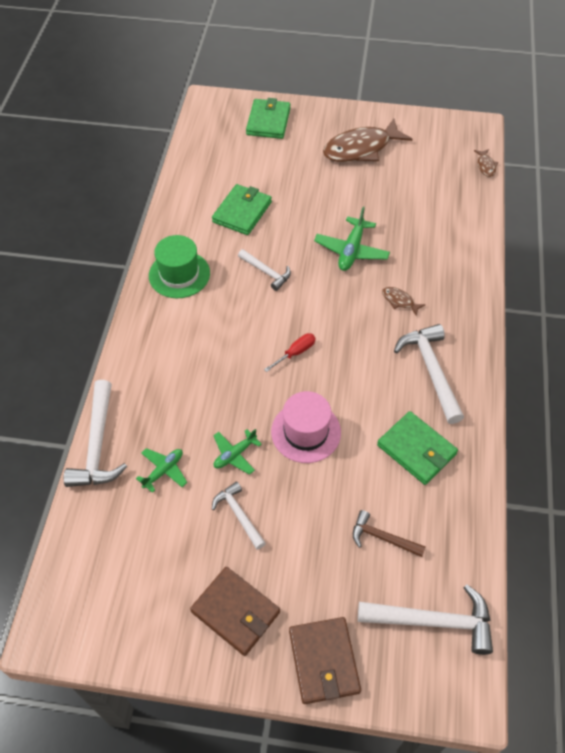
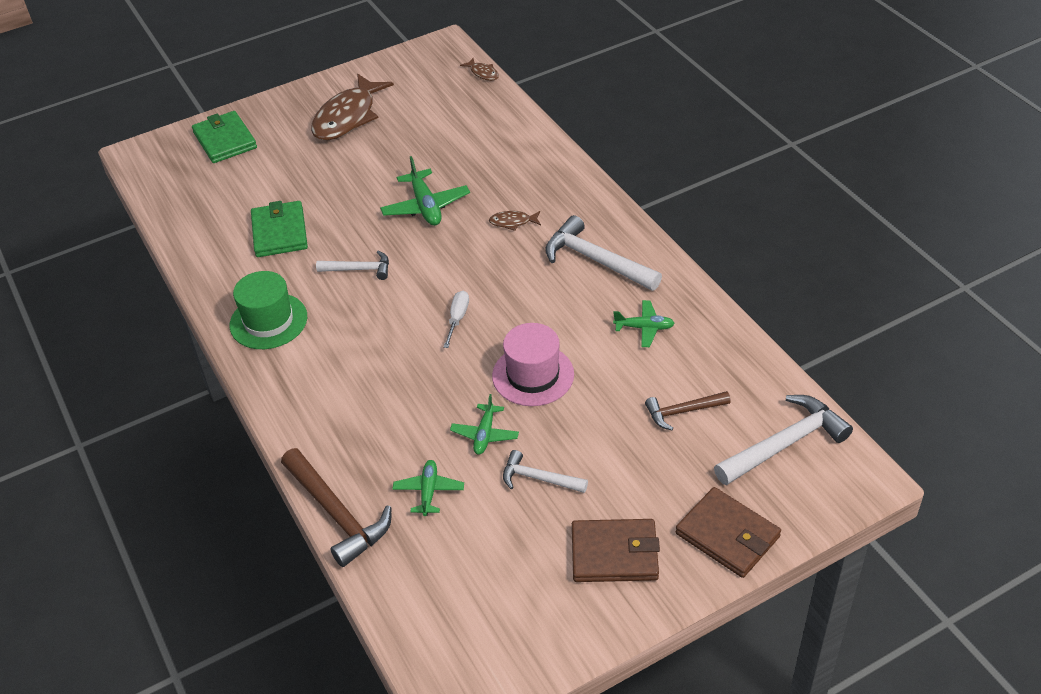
camera: 35 degrees left, 10 degrees down
white hammer [64,380,127,487] -> brown hammer [281,448,391,567]
red screwdriver [264,333,316,372] -> white screwdriver [443,291,469,348]
green wallet [377,411,458,485] -> green plane [613,300,675,347]

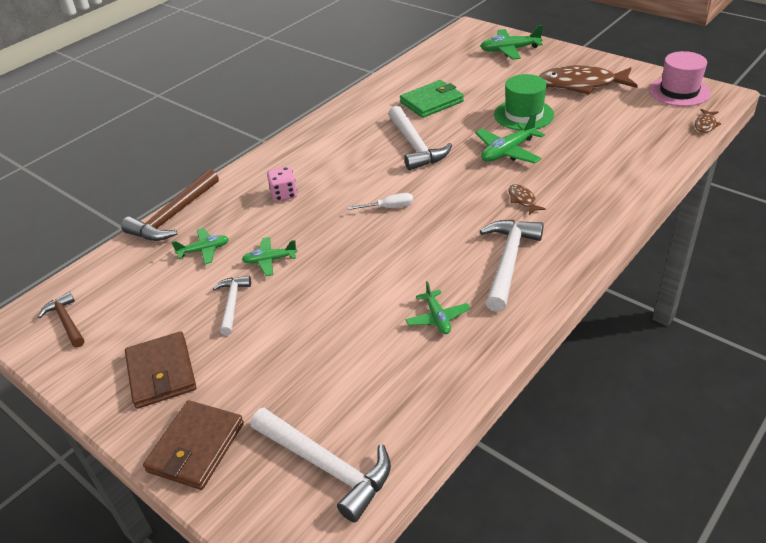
camera: 70 degrees right, 5 degrees down
green wallet [192,111,257,163] -> green plane [480,25,543,60]
green hat [230,271,307,349] -> green hat moved to [494,74,554,130]
white hammer [316,251,389,280] -> white hammer [388,106,452,170], size x1.69
pink hat [492,323,574,406] -> pink hat moved to [649,51,711,106]
brown hammer [645,391,731,430] -> brown hammer moved to [38,292,84,347]
none -> pink dice [267,167,297,202]

